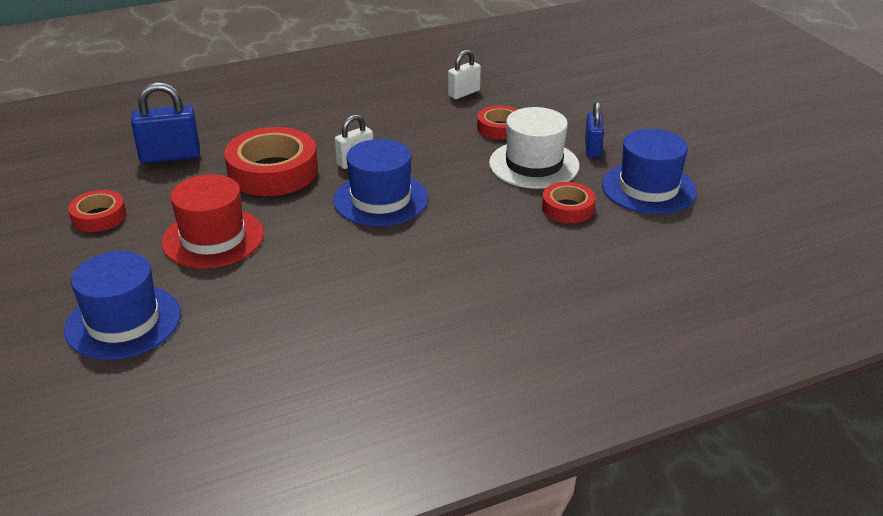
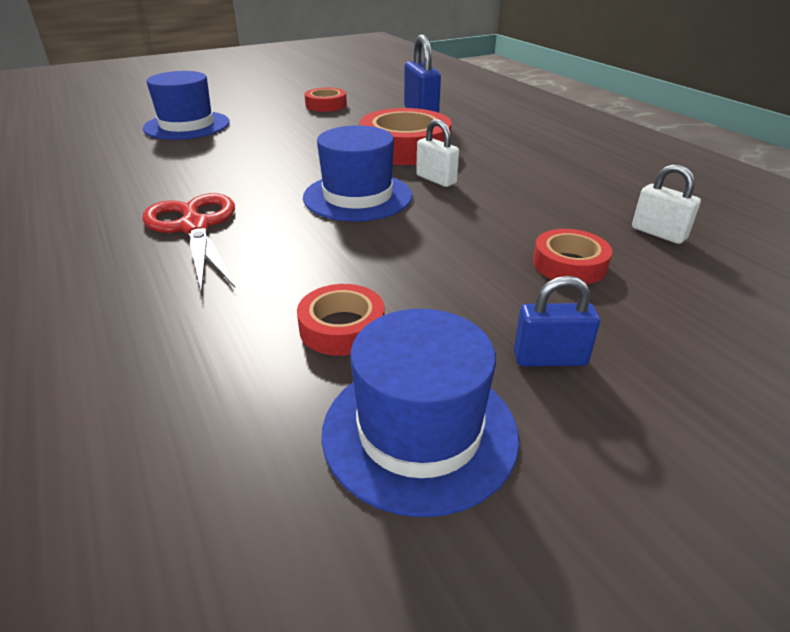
camera: 85 degrees right, 0 degrees up
red hat [161,174,264,269] -> none
white hat [489,107,580,189] -> none
none -> red scissors [142,193,235,293]

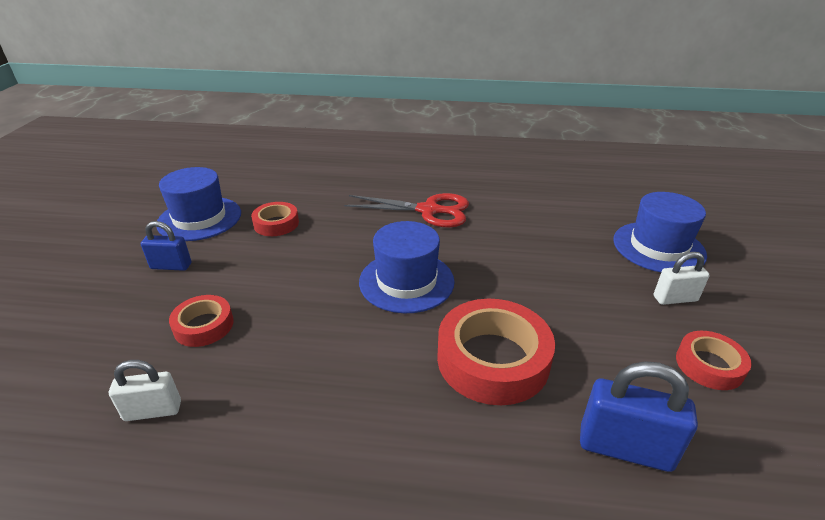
camera: 125 degrees right, 0 degrees up
white padlock [416,119,459,187] -> white padlock moved to [654,252,710,305]
blue padlock [514,276,600,367] -> blue padlock turned 60 degrees clockwise [141,221,192,271]

